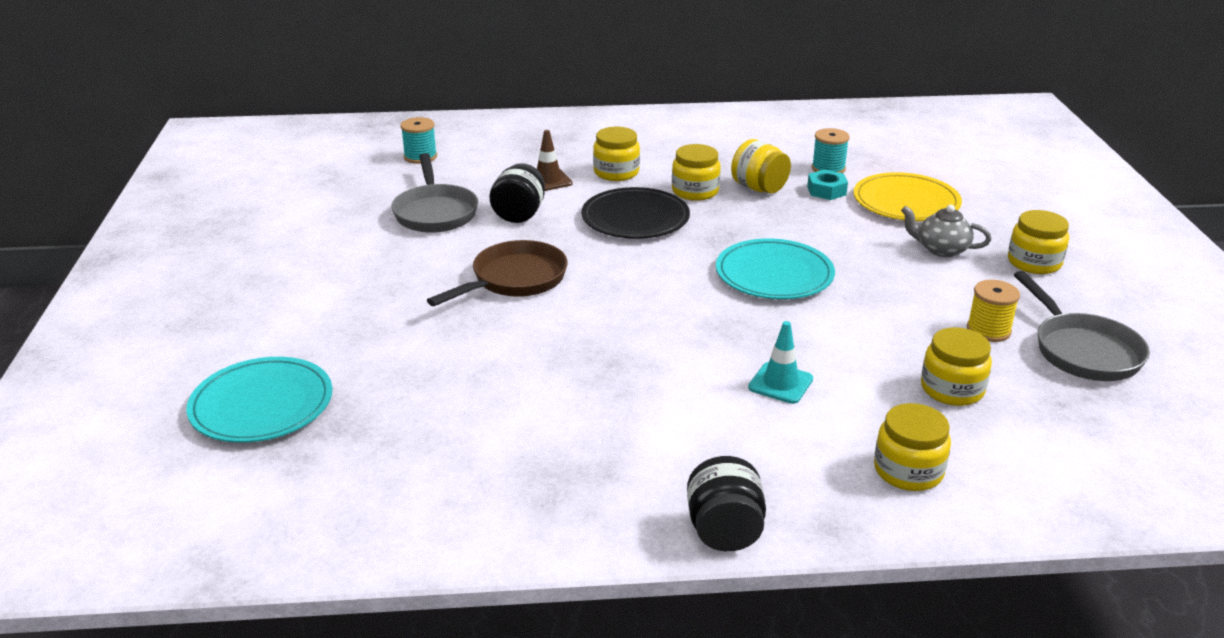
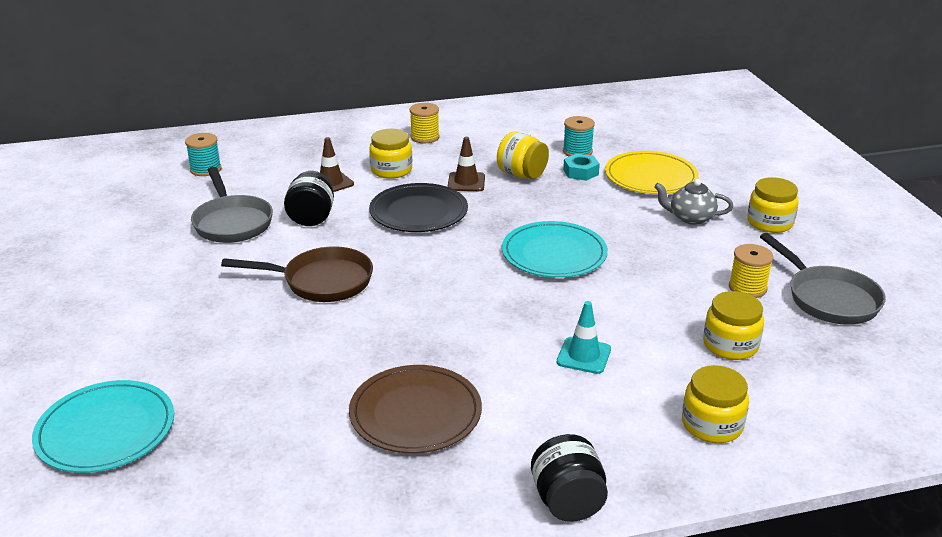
camera: 10 degrees left, 0 degrees up
brown pan [427,240,568,306] -> brown pan turned 60 degrees clockwise [221,246,373,302]
yellow jar [672,144,721,201] -> brown traffic cone [448,137,485,191]
none -> brown plate [349,365,482,453]
none -> yellow spool [410,103,440,143]

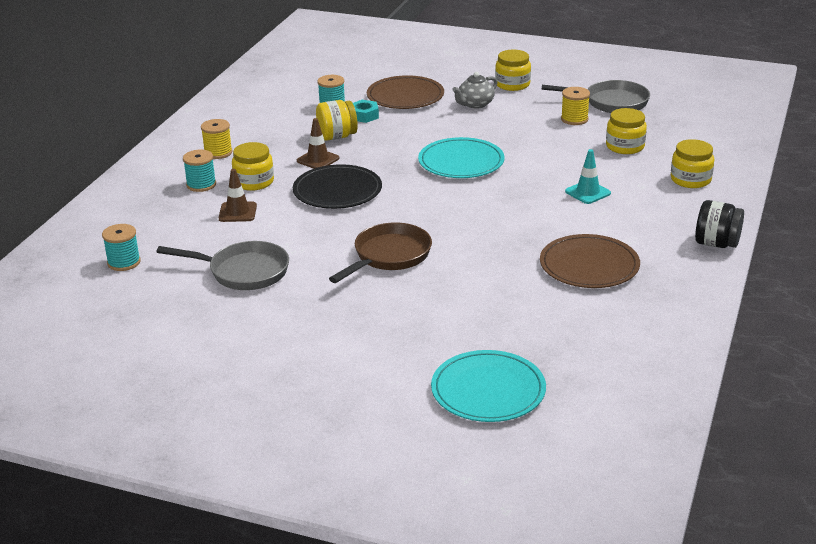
camera: 55 degrees left, 0 degrees up
black jar [284,171,334,226] -> none
yellow plate [605,151,699,194] -> brown plate [367,75,444,109]
none -> turquoise spool [183,150,216,192]

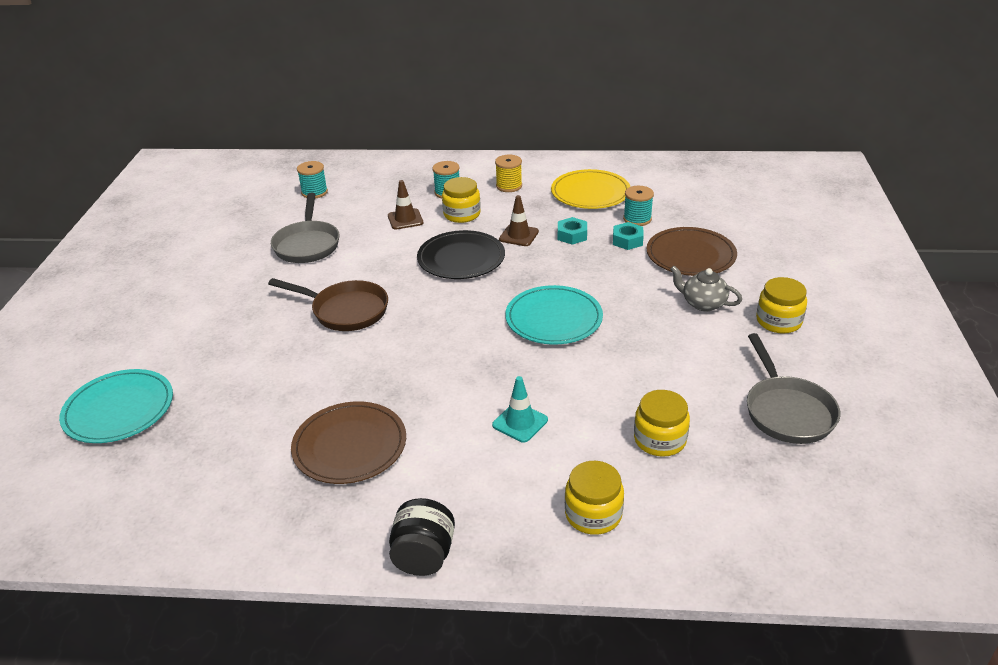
camera: 75 degrees right, 5 degrees up
yellow jar [316,100,358,141] -> turquoise nut [558,217,587,245]
yellow spool [561,87,590,125] -> none
none -> yellow plate [551,169,630,209]

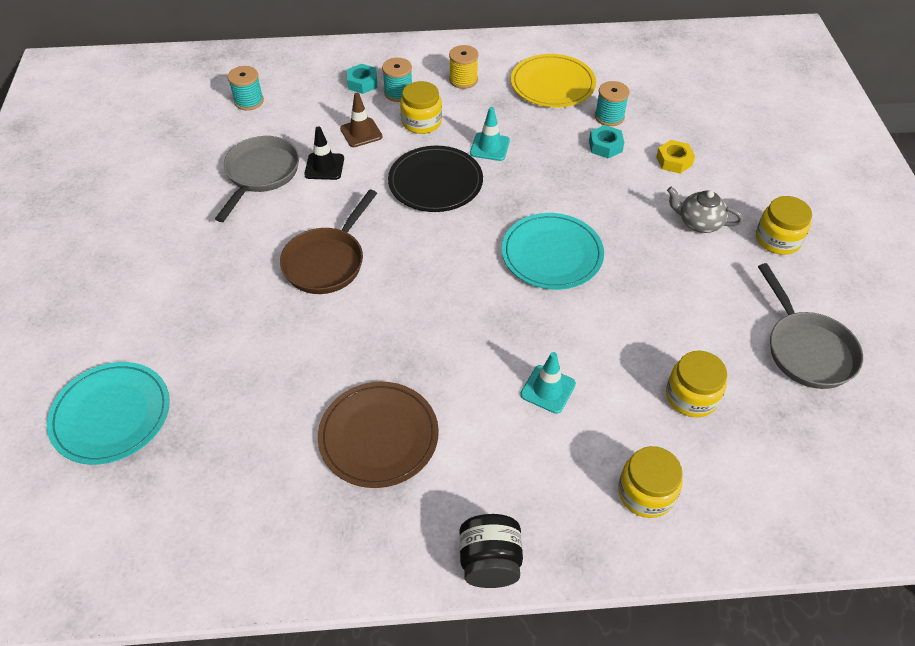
camera: 10 degrees left, 15 degrees up
brown pan [268,278,388,331] -> brown pan turned 105 degrees clockwise [280,189,377,294]
grey pan [271,193,339,263] -> grey pan turned 150 degrees counterclockwise [215,136,299,222]
brown traffic cone [499,195,539,246] -> turquoise traffic cone [470,107,510,161]
turquoise nut [558,217,587,245] -> turquoise nut moved to [347,64,377,94]
brown plate [647,227,737,276] -> yellow nut [656,140,695,174]
none -> black traffic cone [304,126,344,180]

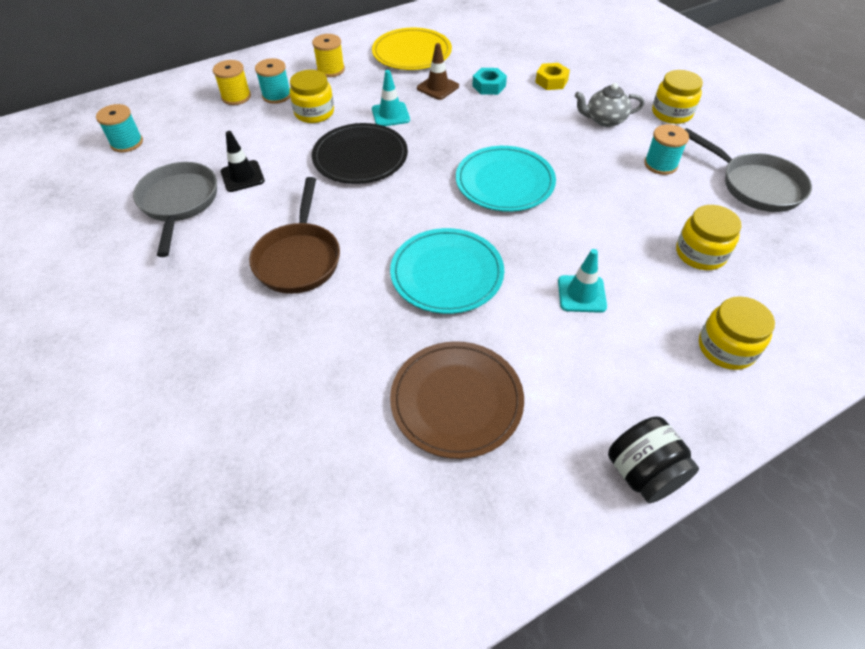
camera: 25 degrees left, 0 degrees up
turquoise plate [47,362,170,465] -> turquoise plate moved to [390,228,504,314]
brown traffic cone [340,93,382,147] -> brown traffic cone moved to [417,43,459,100]
turquoise nut [347,64,377,94] -> yellow spool [213,60,251,105]
turquoise spool [595,81,630,126] -> turquoise spool moved to [644,124,689,175]

